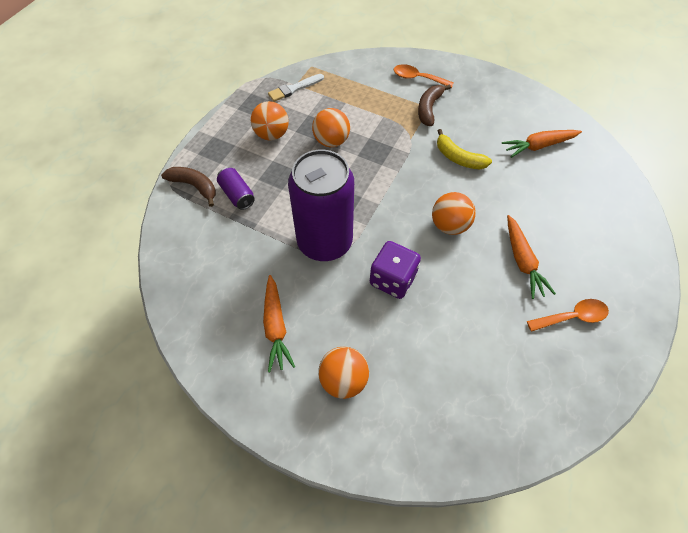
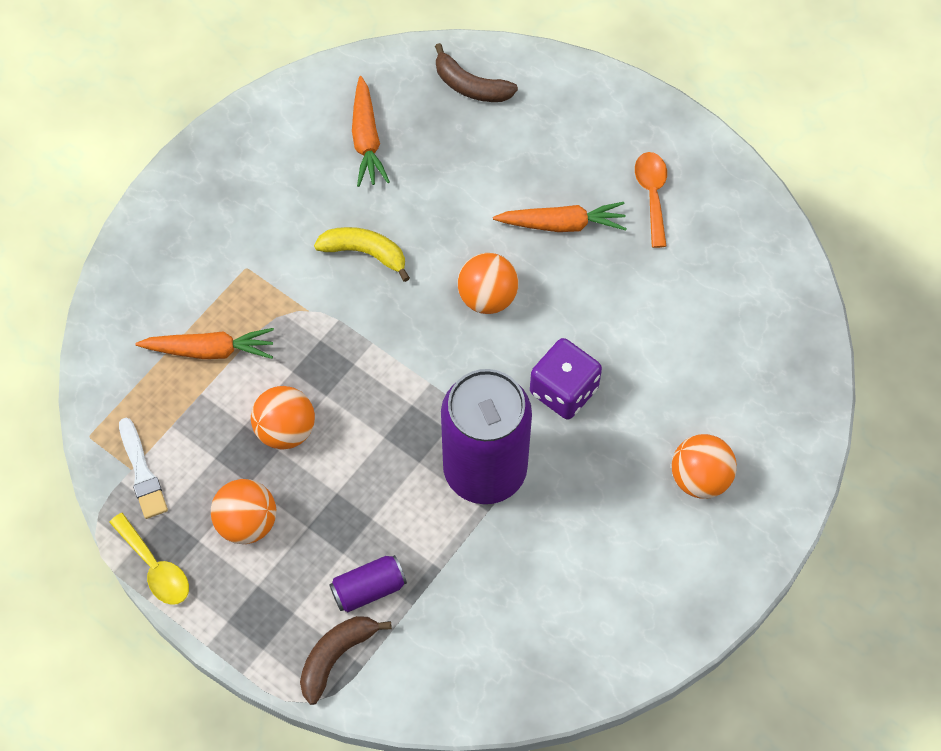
camera: 80 degrees left, 5 degrees up
orange carrot [263,275,295,372] -> orange carrot moved to [136,328,274,359]
orange spoon [394,64,454,88] -> none
brown banana [418,84,451,126] -> brown banana moved to [435,43,518,102]
yellow banana [437,129,492,169] -> yellow banana turned 120 degrees counterclockwise [314,227,410,282]
none -> yellow spoon [109,513,189,605]

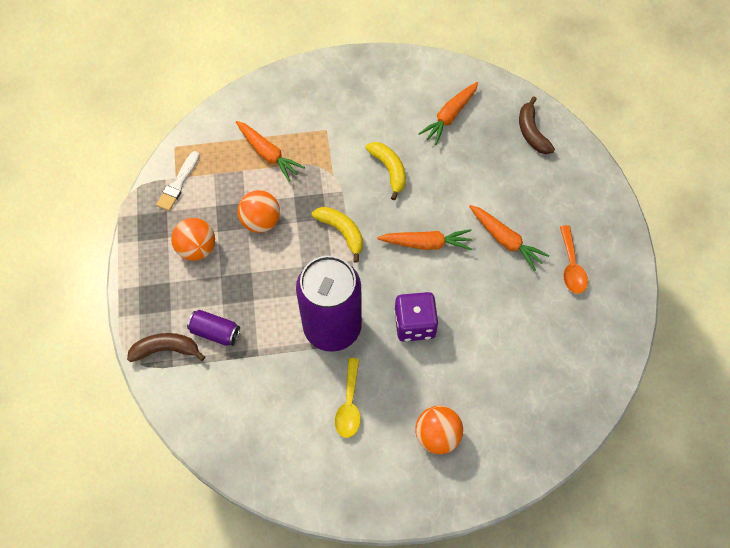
camera: 45 degrees right, 0 degrees up
yellow spoon [109,513,189,605] -> yellow spoon moved to [335,358,361,438]
orange ball [458,253,519,314] -> orange carrot [377,229,472,250]
orange spoon [635,152,667,248] -> orange spoon turned 135 degrees clockwise [560,225,588,294]
none -> yellow banana [312,207,363,263]

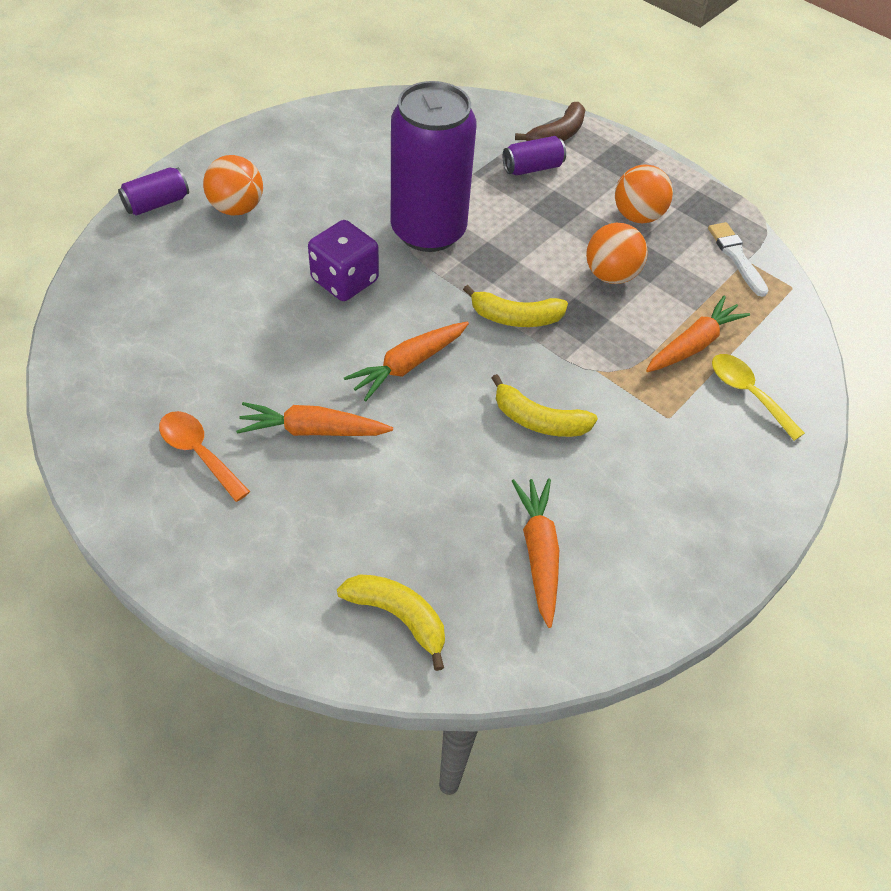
camera: 135 degrees right, 10 degrees down
orange carrot [236,121,305,181] -> orange carrot turned 135 degrees clockwise [646,295,750,372]
yellow spoon [335,358,361,438] -> yellow spoon moved to [712,354,805,441]
brown banana [519,96,555,154] -> yellow banana [337,574,445,671]
none -> purple can [118,167,189,216]

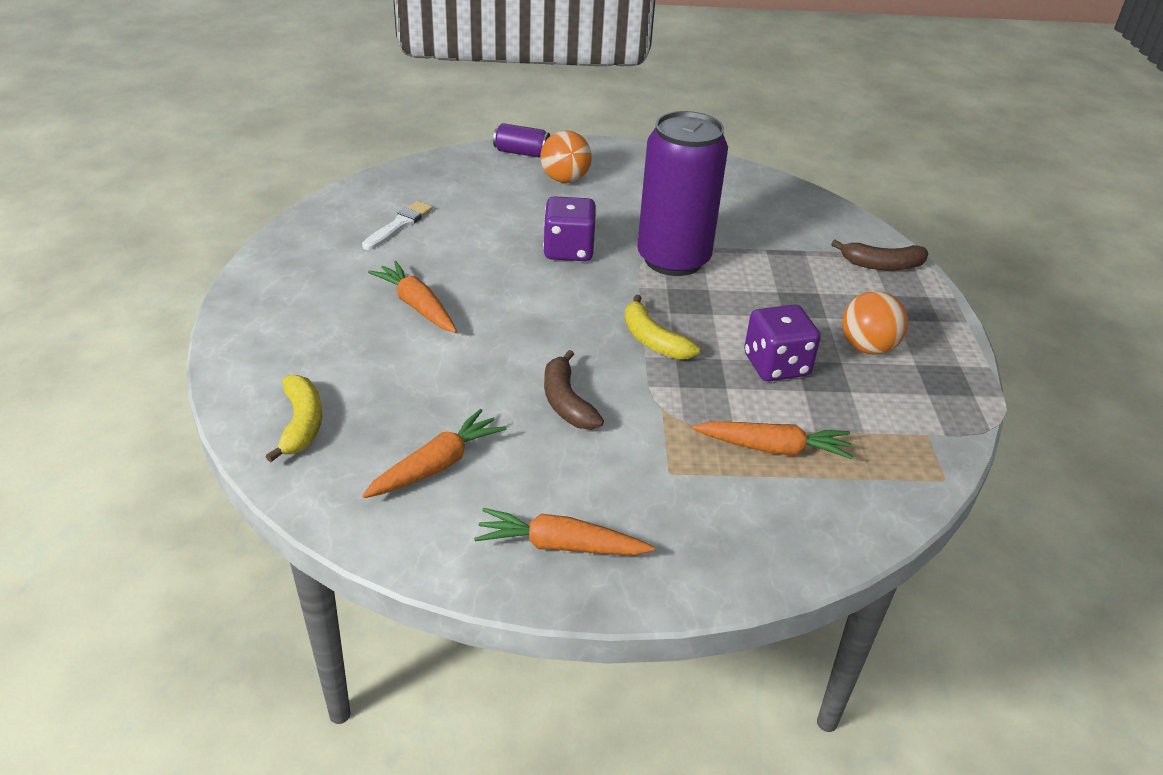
camera: 50 degrees right, 15 degrees down
orange spoon [159,411,250,502] -> none
orange carrot [344,322,469,401] -> orange carrot moved to [474,508,655,555]
yellow banana [492,374,598,437] -> brown banana [544,350,604,430]
purple can [503,136,566,175] -> none
orange ball [586,223,648,284] -> purple dice [744,304,821,381]
white brush [708,222,769,297] -> white brush moved to [362,201,433,250]
yellow spoon [712,354,805,441] -> none

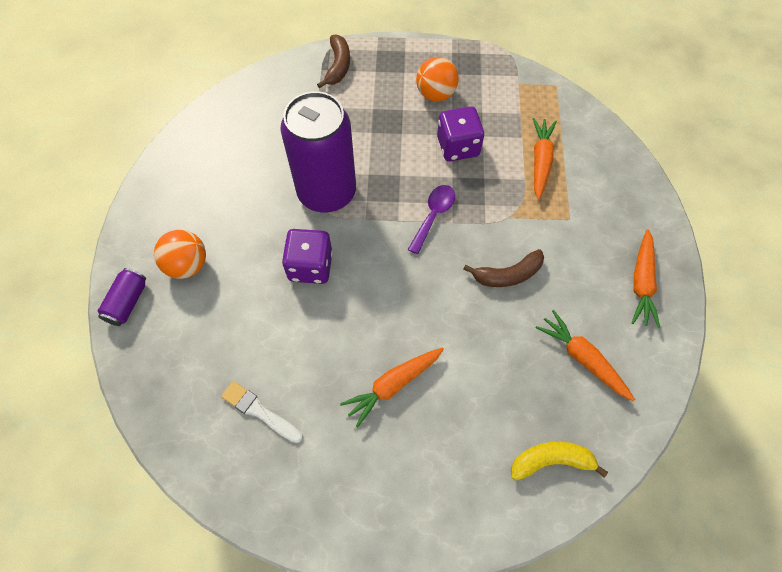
camera: 85 degrees left, 25 degrees up
yellow banana [624,295,700,360] -> purple spoon [408,185,455,254]

